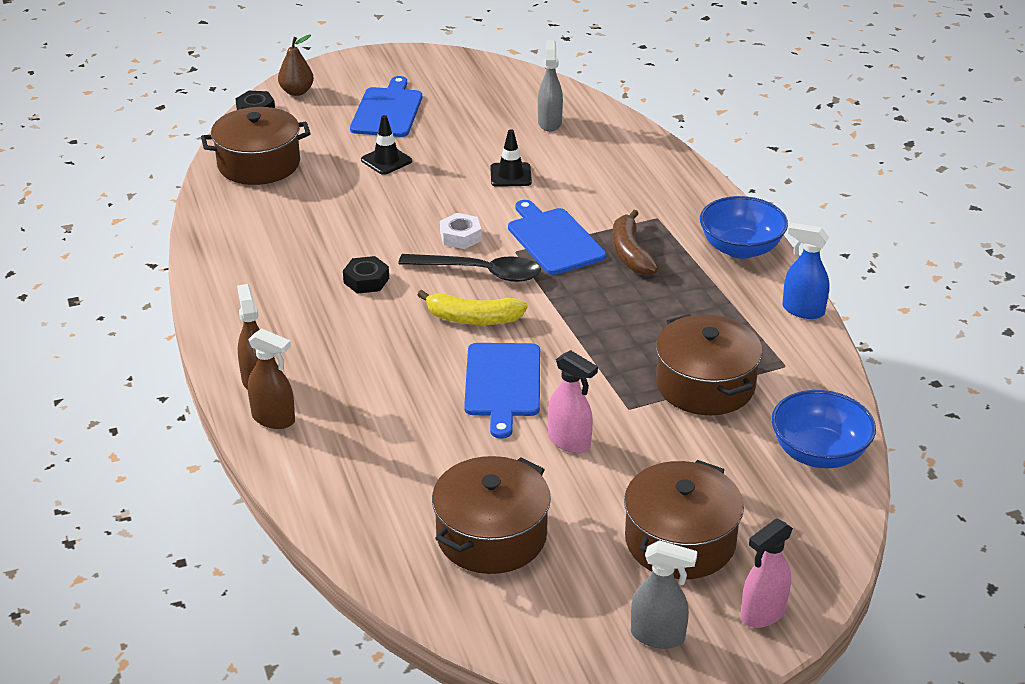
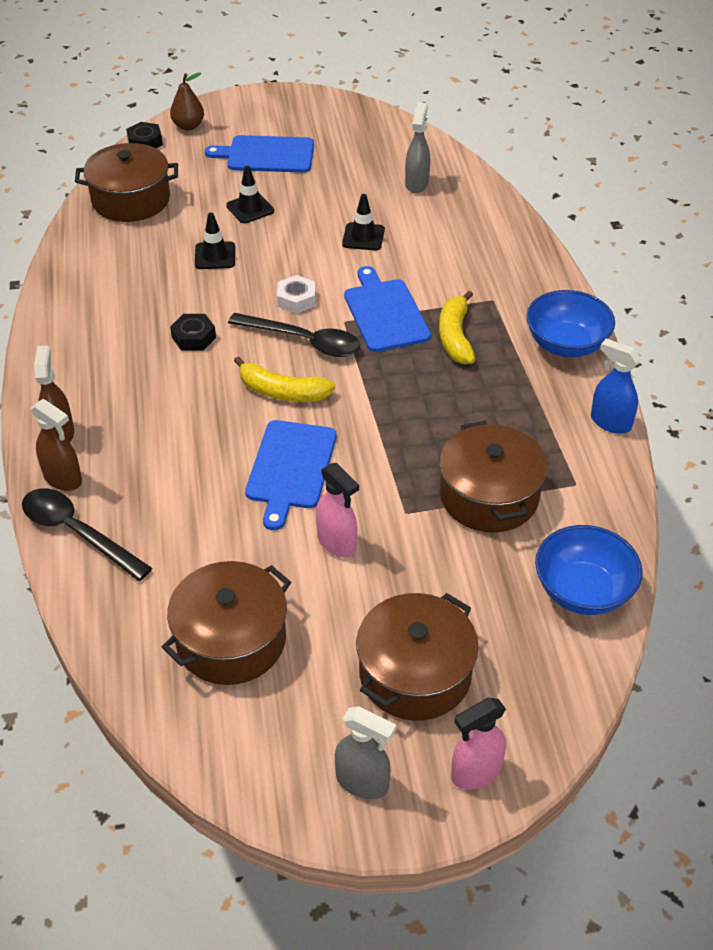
camera: 10 degrees right, 10 degrees up
blue cutting board [350,76,422,137] -> blue cutting board turned 105 degrees counterclockwise [205,135,314,173]
brown banana [612,210,658,275] -> yellow banana [439,291,475,364]
none -> black spoon [22,488,152,581]
none -> black traffic cone [195,213,235,269]

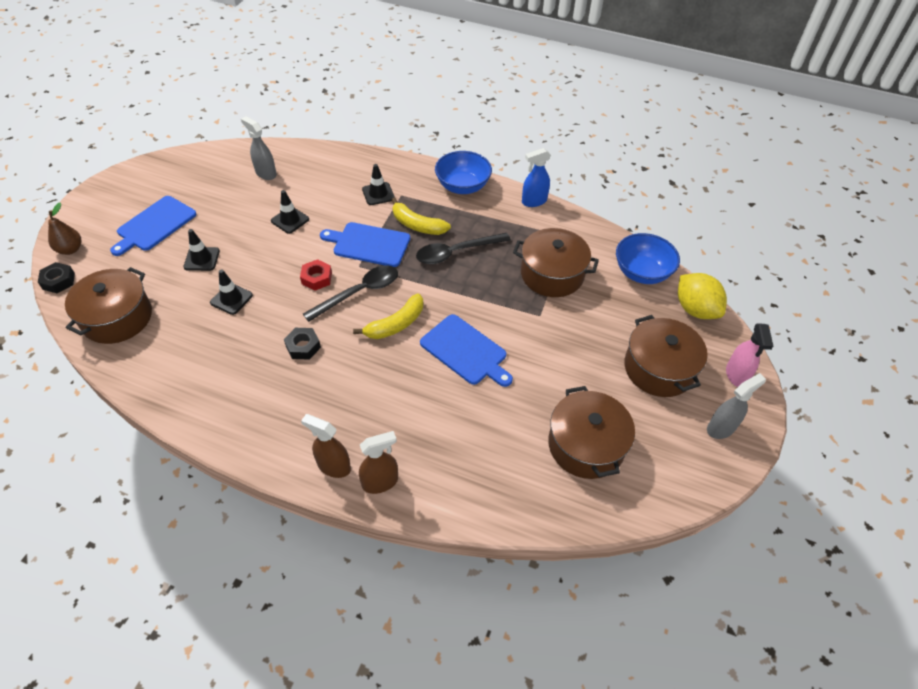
camera: 60 degrees left, 5 degrees up
black spoon [22,488,152,581] -> black spoon moved to [416,233,511,264]
white nut [277,275,315,314] -> red nut [300,259,332,291]
pink spray bottle [316,463,359,557] -> none
none -> black traffic cone [362,164,395,205]
none -> yellow lemon [678,273,727,319]

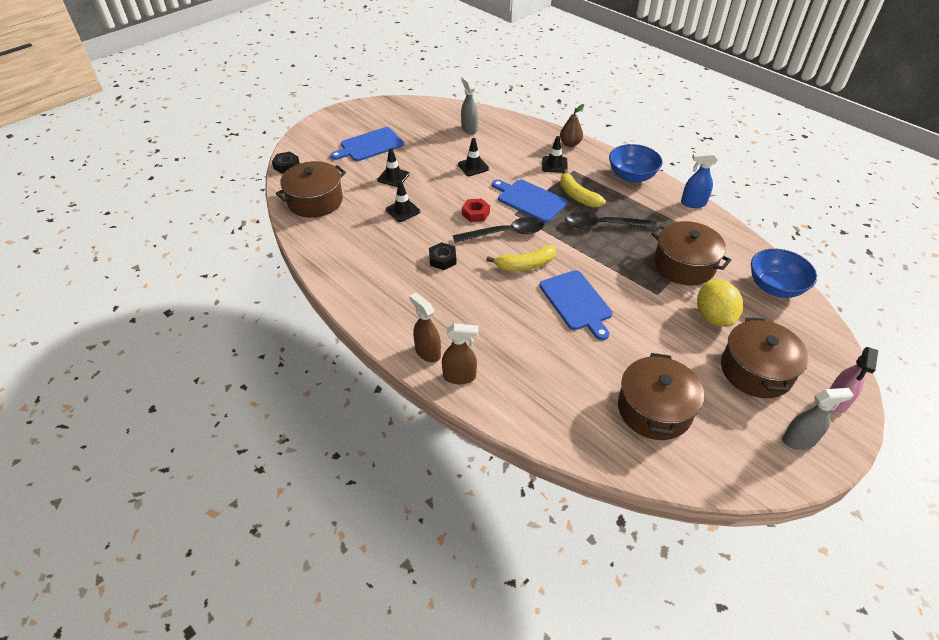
camera: 25 degrees right, 5 degrees down
brown pear [48,202,81,255] -> brown pear moved to [560,104,585,147]
yellow lemon [678,273,727,319] -> yellow lemon moved to [697,280,743,327]

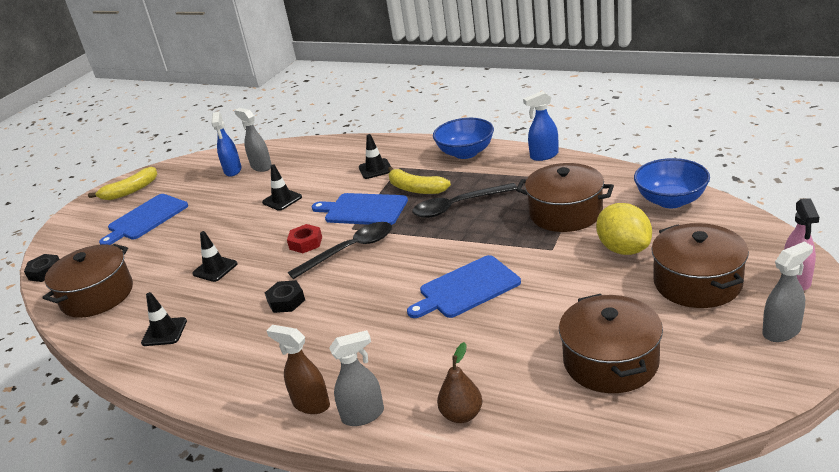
camera: 15 degrees left, 15 degrees down
black traffic cone [377,148,410,187] -> black traffic cone moved to [141,292,187,346]
brown spray bottle [442,323,479,384] -> grey spray bottle [329,330,384,426]
yellow banana [486,245,556,271] -> yellow banana moved to [88,167,157,200]
blue cutting board [539,270,613,340] -> blue cutting board turned 105 degrees clockwise [407,255,521,318]
brown pear [560,104,585,147] -> brown pear moved to [437,342,482,423]
none -> blue spray bottle [211,112,241,177]

